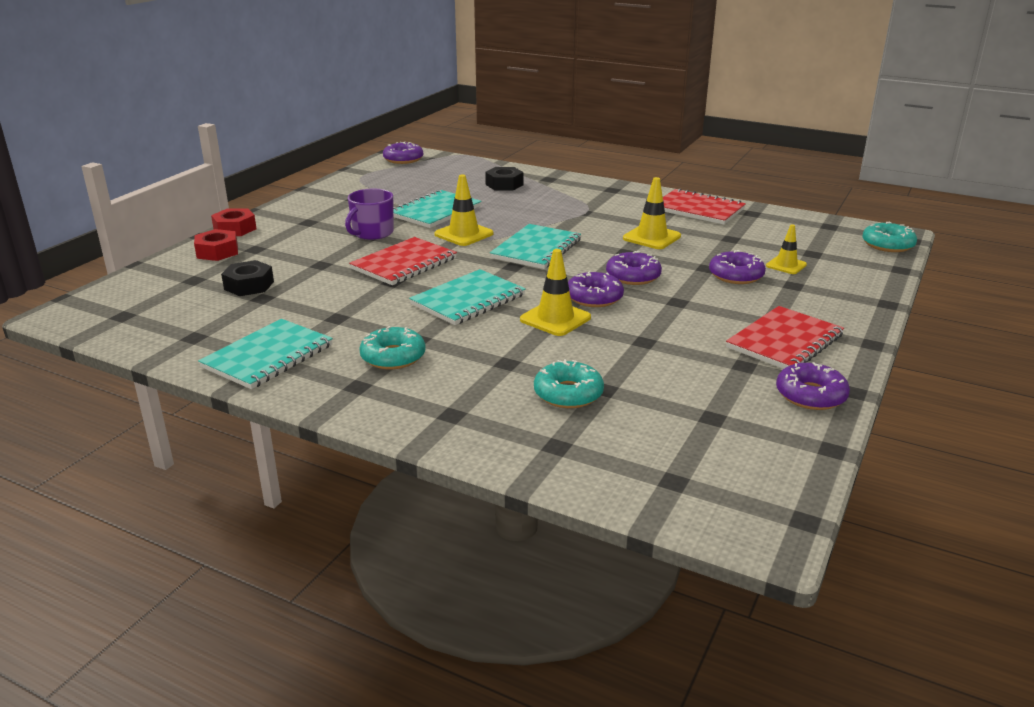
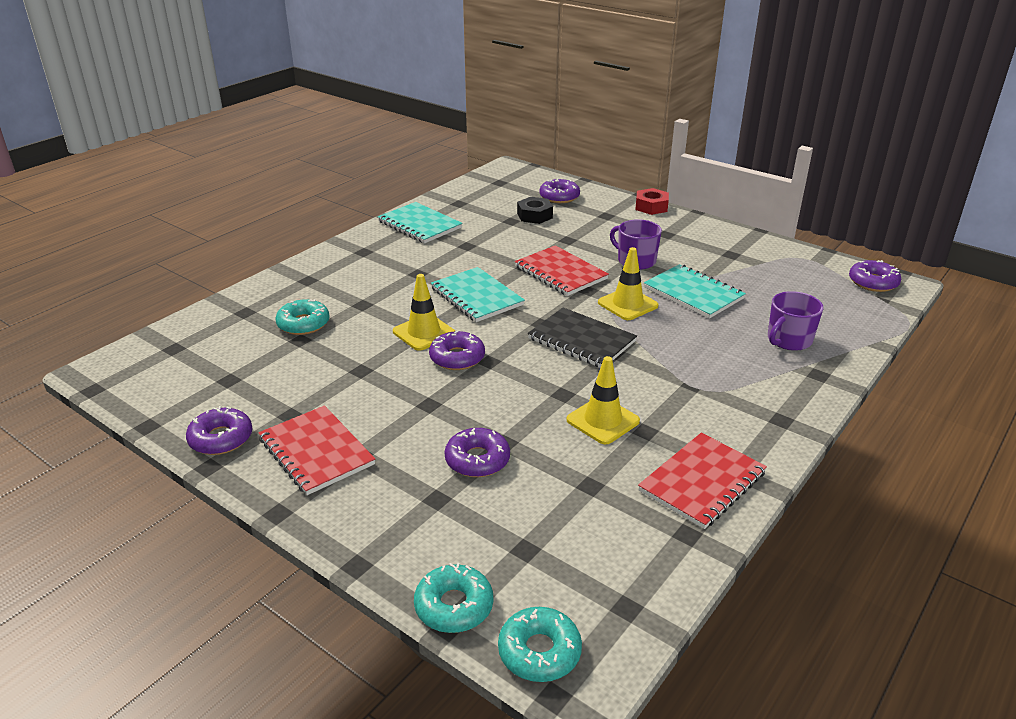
camera: 100 degrees right, 5 degrees up
red nut [194,229,238,261] -> none
turquoise donut [359,326,426,369] -> turquoise donut moved to [414,563,493,633]
black nut [485,167,523,191] -> purple mug [768,291,823,351]
turquoise notebook [490,224,581,269] -> black notebook [528,308,637,368]
purple donut [606,251,662,285] -> purple donut moved to [539,178,580,203]
yellow traffic cone [766,224,807,274] -> none

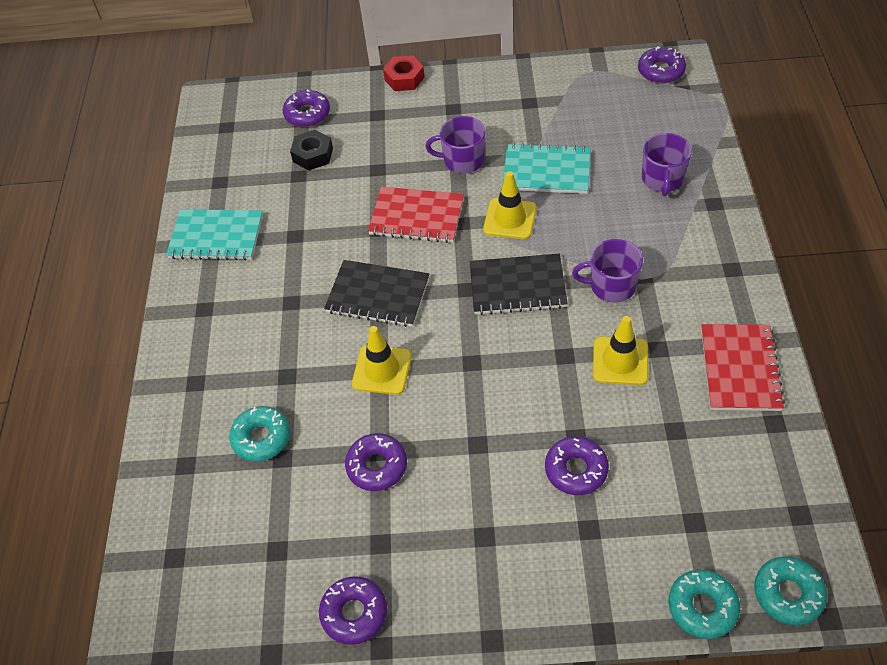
camera: 35 degrees left, 20 degrees up
red notebook [258,405,375,495] -> none
purple donut [429,330,485,370] -> purple donut moved to [345,433,407,491]
turquoise notebook [431,267,525,322] -> black notebook [324,260,429,327]
none -> purple mug [572,239,643,303]

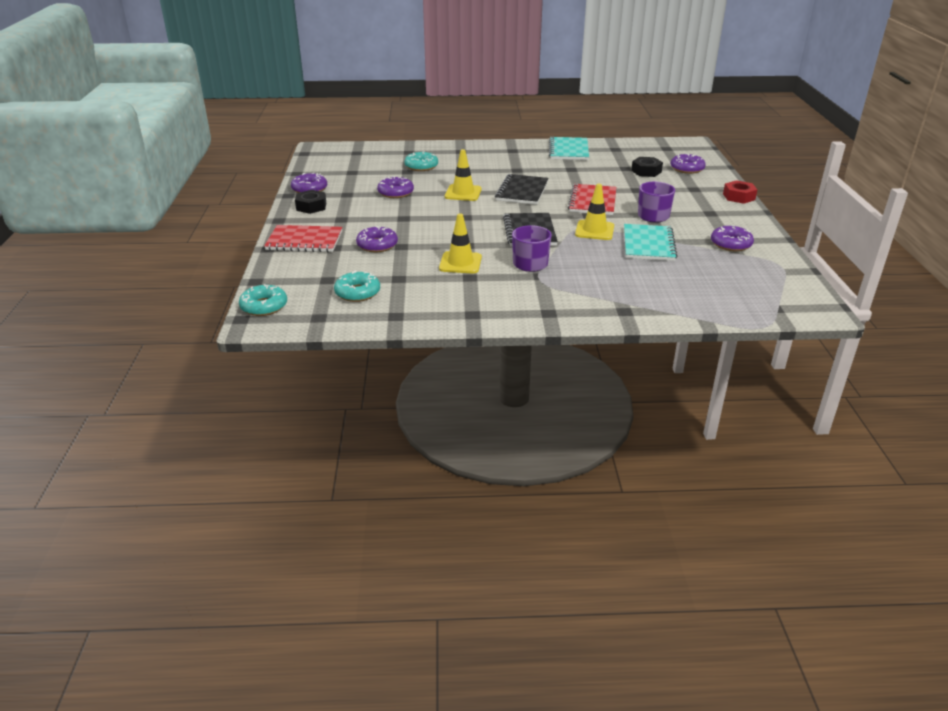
camera: 85 degrees right, 20 degrees down
purple donut [638,46,686,84] -> purple donut moved to [711,225,754,251]
purple mug [642,133,692,196] -> none
turquoise donut [669,570,740,639] -> turquoise donut moved to [334,271,380,302]
red notebook [701,324,785,411] -> red notebook moved to [264,225,342,252]
none -> black nut [295,190,326,214]

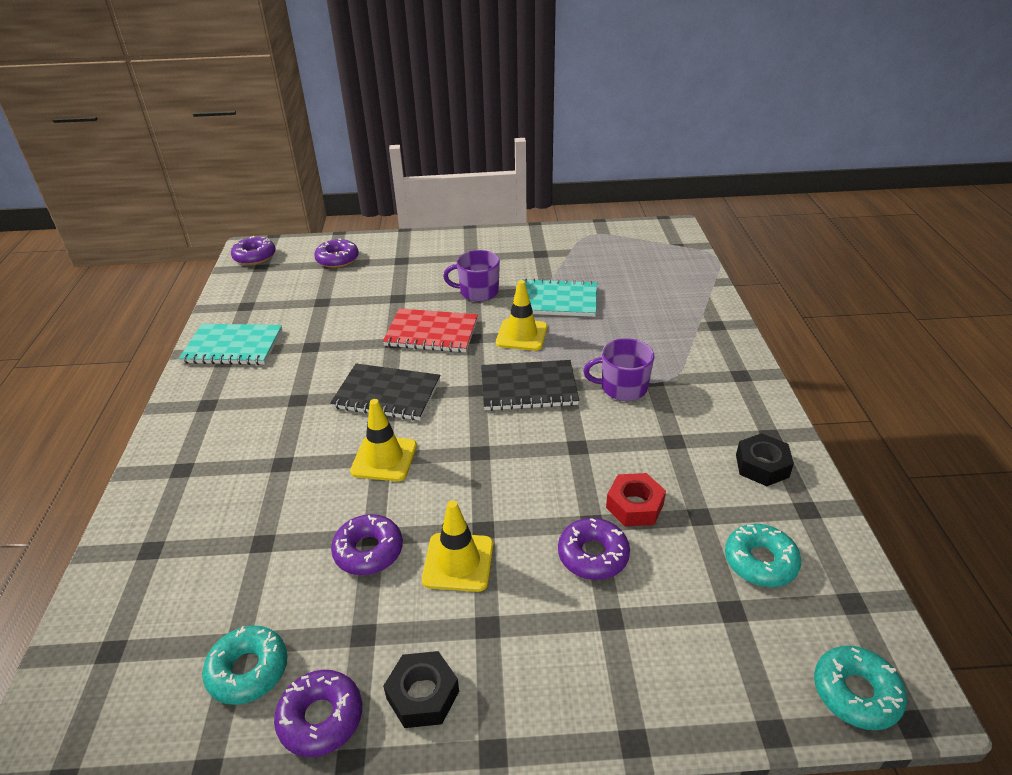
camera: 90 degrees left, 5 degrees up
red notebook [264,225,342,252] -> none
turquoise donut [404,151,438,171] -> turquoise donut moved to [202,625,288,705]
yellow traffic cone [439,213,482,273] -> yellow traffic cone moved to [422,500,493,592]
black nut [631,157,663,177] -> black nut moved to [736,433,794,486]
purple donut [711,225,754,251] -> purple donut moved to [231,236,275,265]
red nut [723,180,757,204] -> red nut moved to [606,473,666,526]

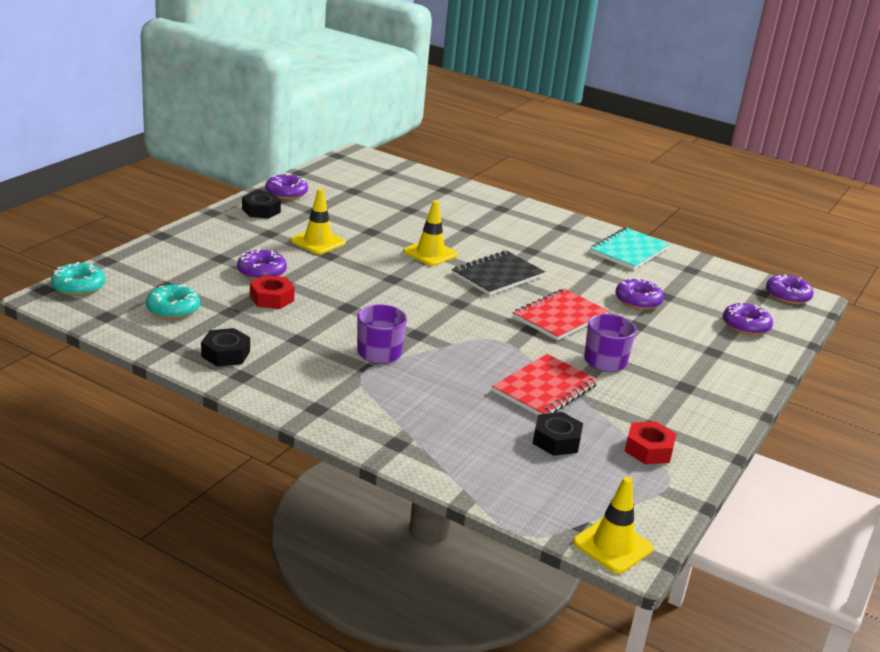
camera: 120 degrees right, 10 degrees down
turquoise donut [202,625,288,705] -> none
purple donut [331,514,403,575] -> purple donut moved to [615,277,664,310]
black notebook [481,360,579,411] -> none
yellow traffic cone [496,280,547,351] -> yellow traffic cone moved to [573,477,654,574]
turquoise notebook [520,278,597,317] -> red notebook [492,354,598,415]
none -> black nut [533,412,583,456]
none -> red nut [624,421,676,464]

